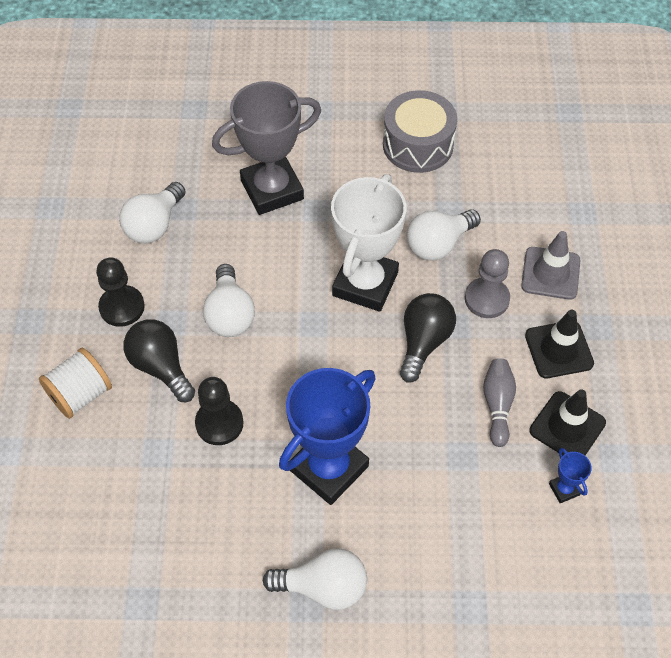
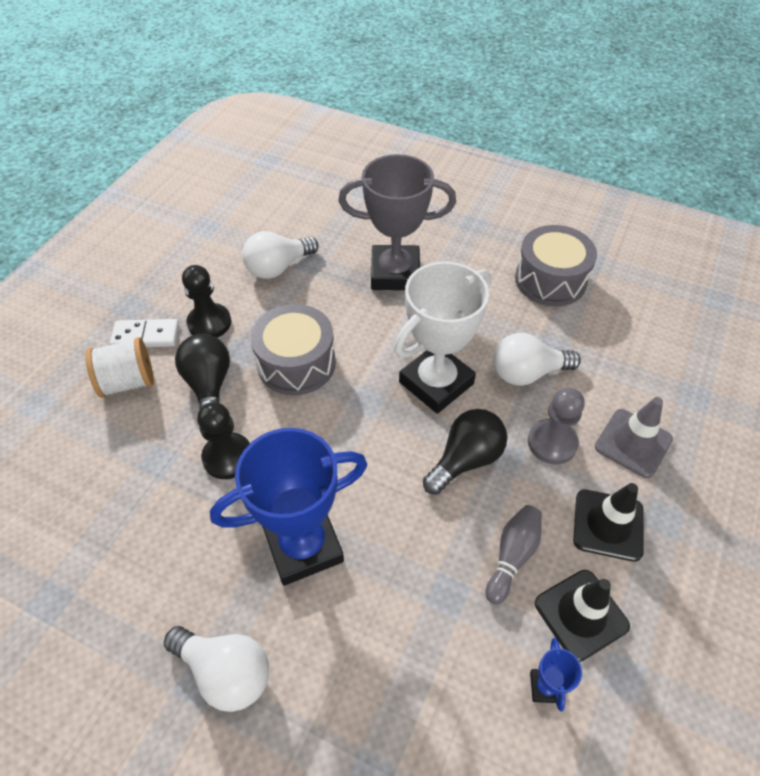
camera: 25 degrees right, 5 degrees down
white light bulb [203,264,255,337] -> grey drum [251,304,336,395]
none -> white domino [110,319,179,347]

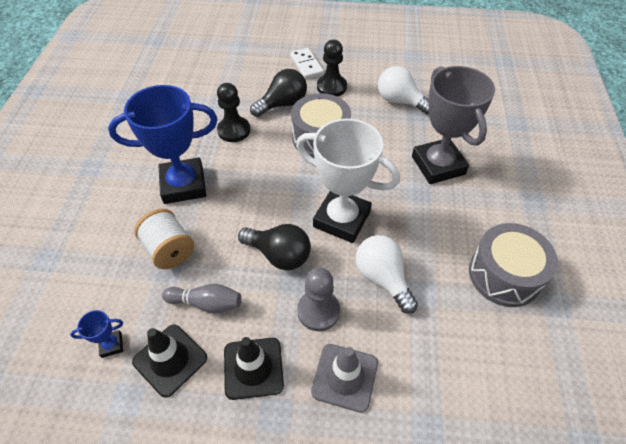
camera: 70 degrees right, 0 degrees up
white spool [85,337,154,398] -> white spool moved to [134,209,194,269]
white light bulb [164,626,269,712] -> none
blue trophy [210,428,367,586] -> blue trophy turned 60 degrees counterclockwise [108,85,218,204]

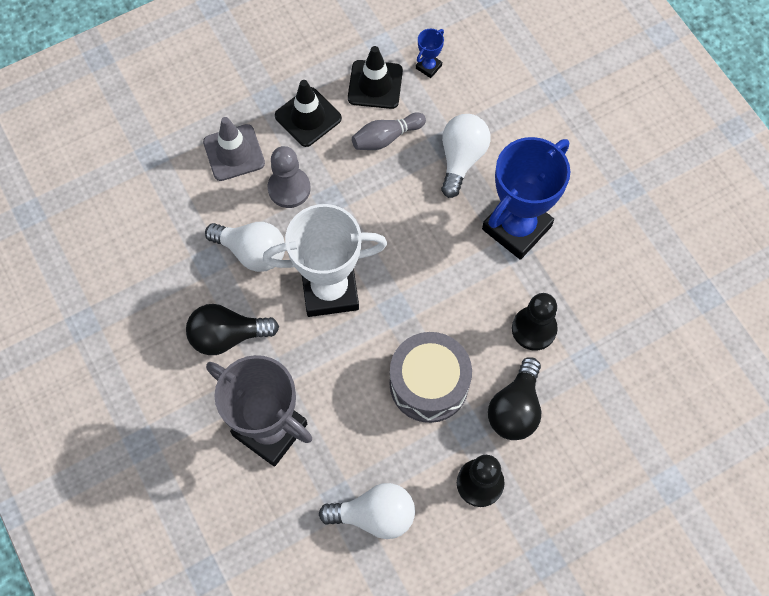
camera: 145 degrees right, 15 degrees up
white spool [134,209,194,269] -> white light bulb [441,114,491,198]
black light bulb [238,224,311,270] -> black light bulb moved to [186,304,279,355]
white domino [290,48,324,79] -> none
grey drum [469,223,558,307] -> none

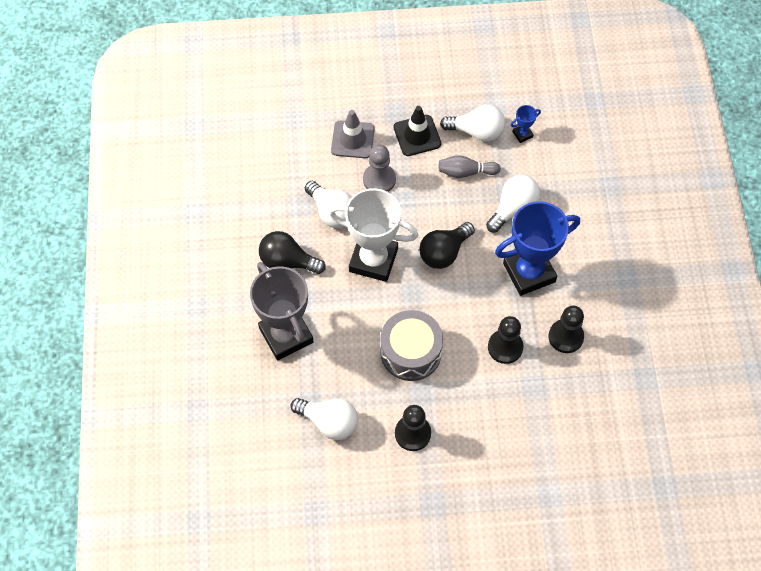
camera: 25 degrees right, 5 degrees down
black traffic cone [348,46,403,109] -> white light bulb [440,105,505,142]
black light bulb [488,357,541,440] -> black light bulb moved to [419,222,475,269]
none -> black pawn [549,305,584,353]

